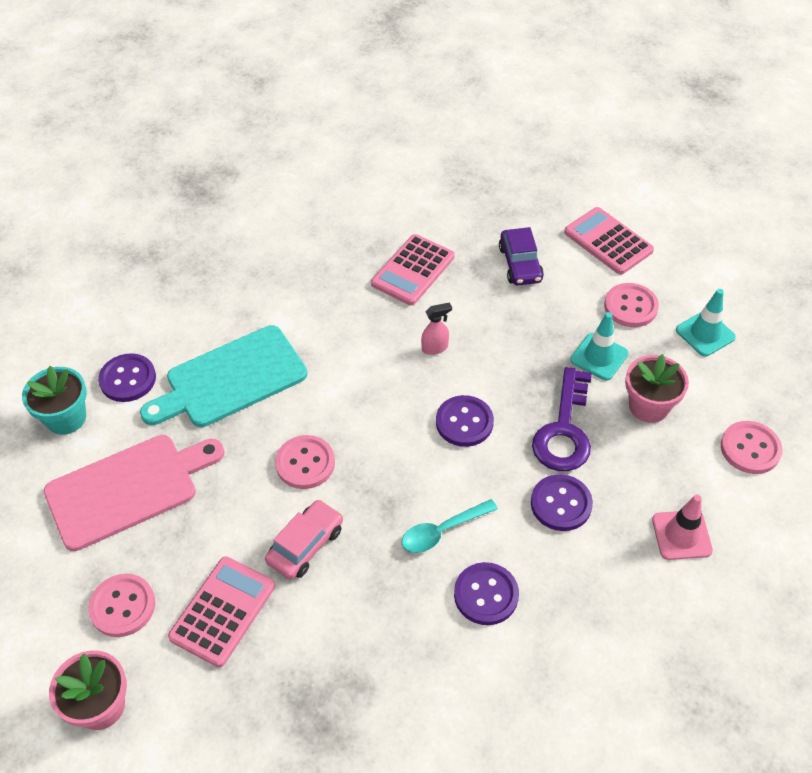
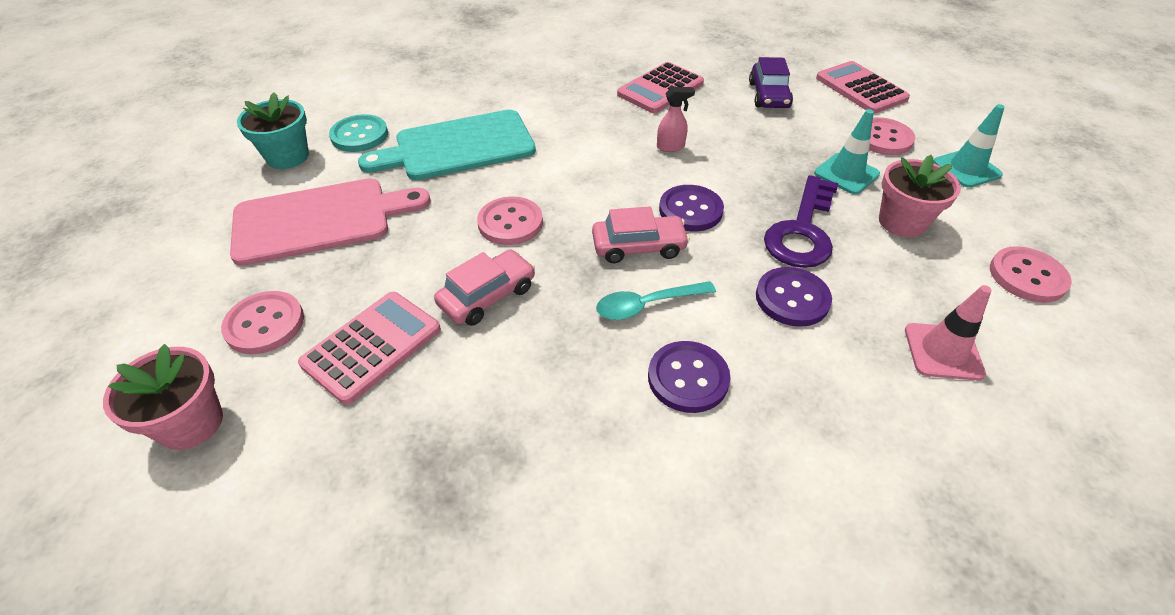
camera: 10 degrees right, 5 degrees down
purple button [98,353,156,402] -> turquoise button [329,114,388,152]
none -> pink car [592,207,690,263]

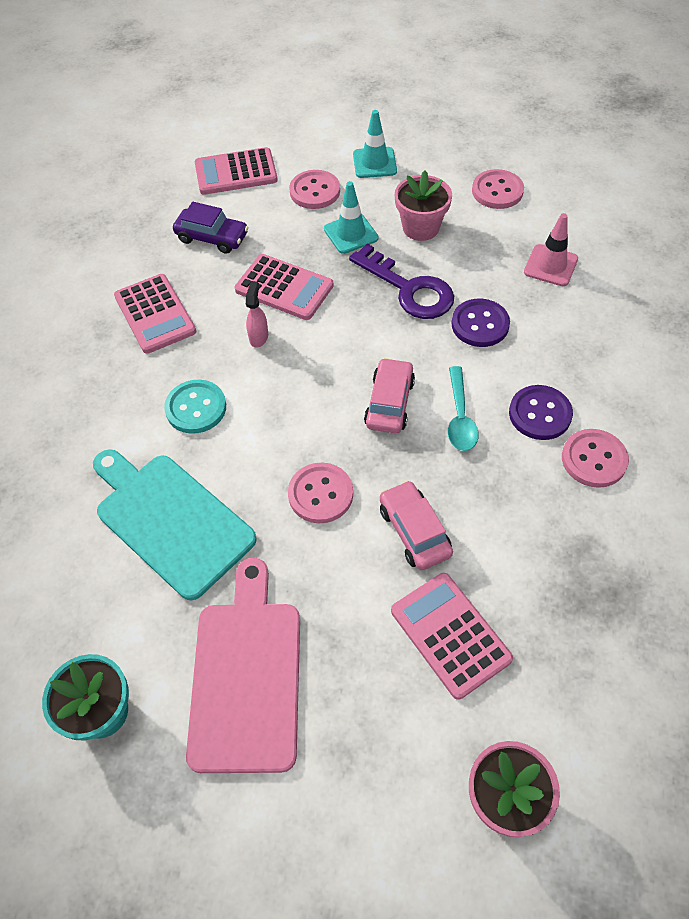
camera: 70 degrees left, 10 degrees up
pink button [221,291,304,354] -> pink button moved to [562,429,629,488]
turquoise button [329,114,388,152] -> turquoise button moved to [164,380,226,434]
turquoise cutting board [358,110,536,180] -> turquoise cutting board turned 135 degrees clockwise [93,449,257,601]
purple button [659,185,724,231] -> none
none -> pink calculator [235,254,334,320]

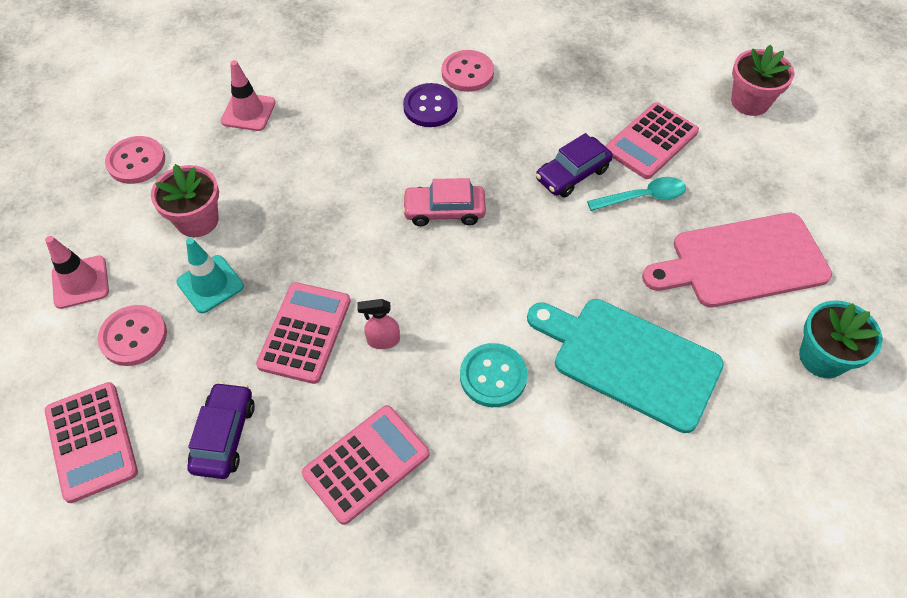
camera: 105 degrees left, 0 degrees up
turquoise cutting board [93,449,257,601] -> turquoise cutting board turned 90 degrees clockwise [527,299,724,433]
pink button [288,462,353,523] -> none
purple key [349,244,454,319] -> none
turquoise traffic cone [353,110,397,178] -> pink traffic cone [45,236,109,309]
pink car [380,480,453,570] -> purple car [536,133,613,197]
turquoise spoon [448,366,479,451] -> turquoise spoon moved to [587,177,686,211]
purple button [451,299,510,347] -> none

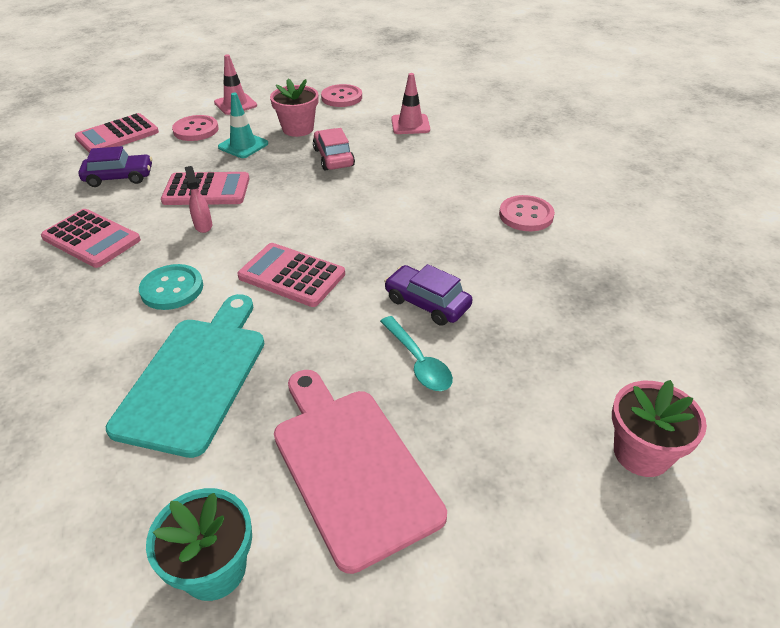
camera: 75 degrees right, 15 degrees down
pink car [402,178,486,226] -> pink car moved to [313,128,355,171]
purple button [403,83,458,127] -> none
pink calculator [605,102,699,179] -> pink calculator moved to [237,243,345,307]

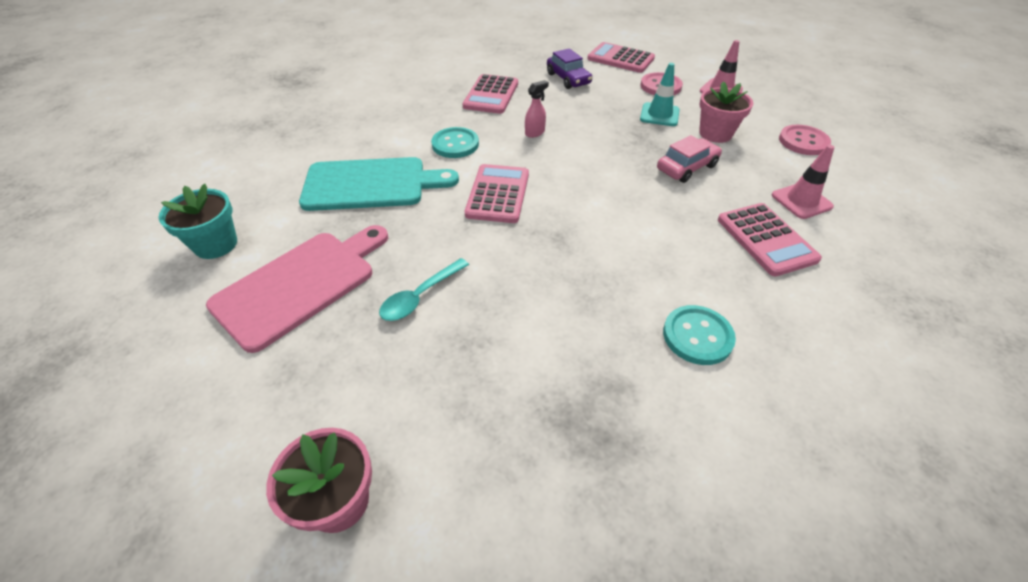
camera: 70 degrees right, 5 degrees up
pink calculator [161,172,249,205] -> pink calculator moved to [718,203,822,276]
purple car [384,264,473,326] -> none
pink button [499,195,555,231] -> turquoise button [663,305,736,365]

